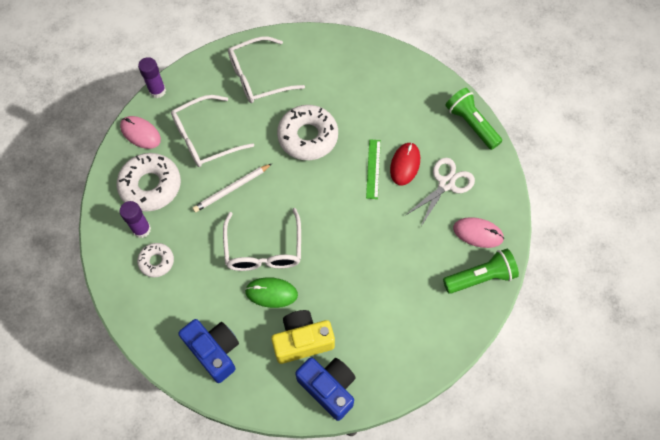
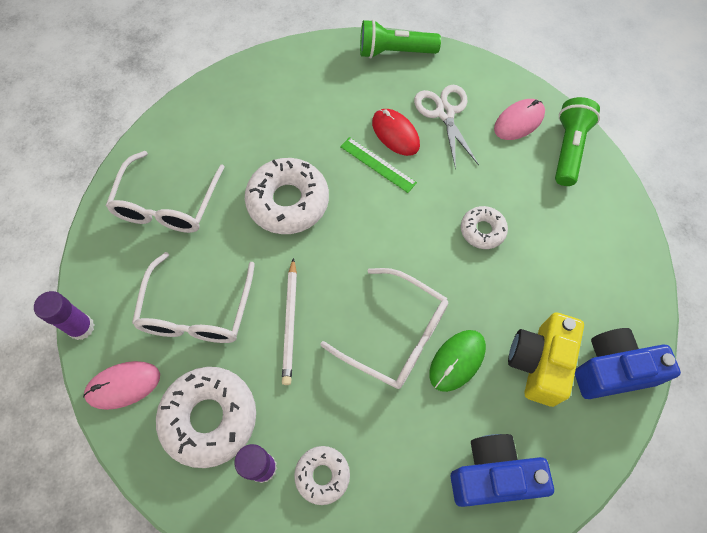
camera: 55 degrees left, 0 degrees up
none -> white donut [461,206,508,249]

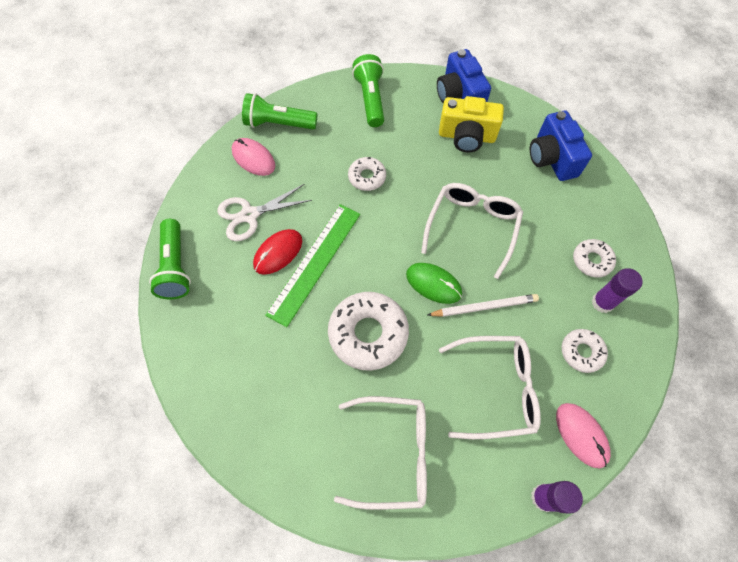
camera: 100 degrees left, 0 degrees up
white donut [156,367,256,468] -> white donut [562,329,608,373], size x0.55
green ruler [340,137,417,193] -> green ruler [265,204,360,327], size x1.76
green mouse [429,330,486,392] -> green mouse moved to [406,263,462,304]
none -> green flashlight [352,54,384,127]

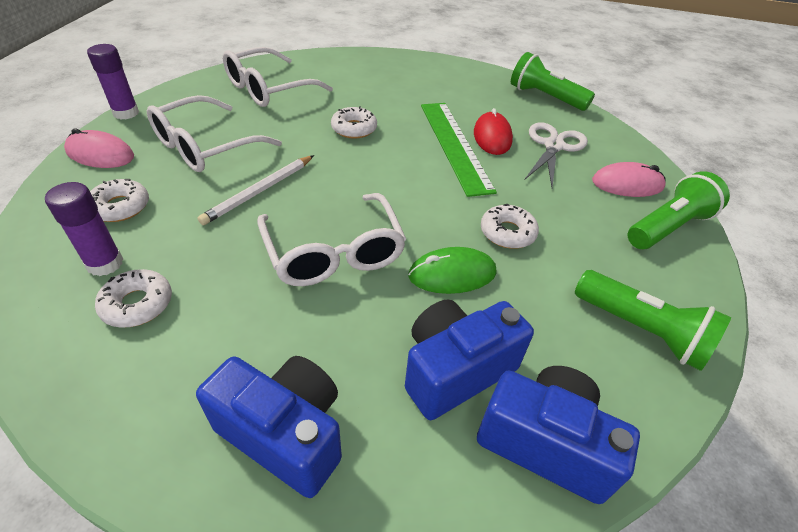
camera: 135 degrees right, 20 degrees down
white donut [328,292,409,370] -> white donut [331,106,377,139], size x0.55
green mouse [406,263,462,304] -> green mouse moved to [408,247,497,294]
yellow camera [439,96,504,152] -> blue camera [405,299,534,420]

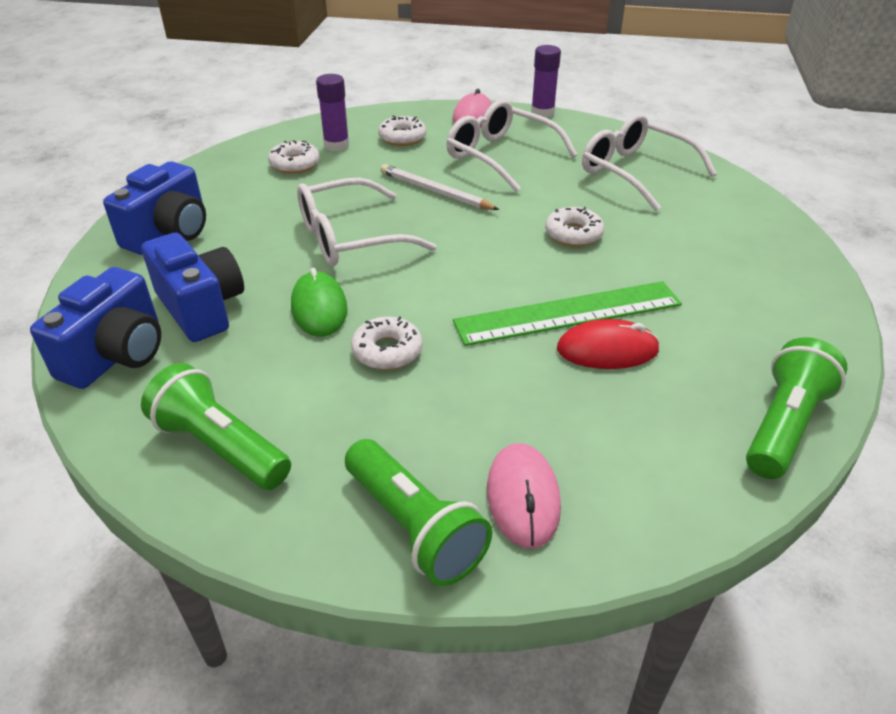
camera: 90 degrees right, 5 degrees down
white scissors [525,123,588,187] -> none
green flashlight [575,270,731,371] -> green flashlight turned 90 degrees clockwise [141,363,291,490]

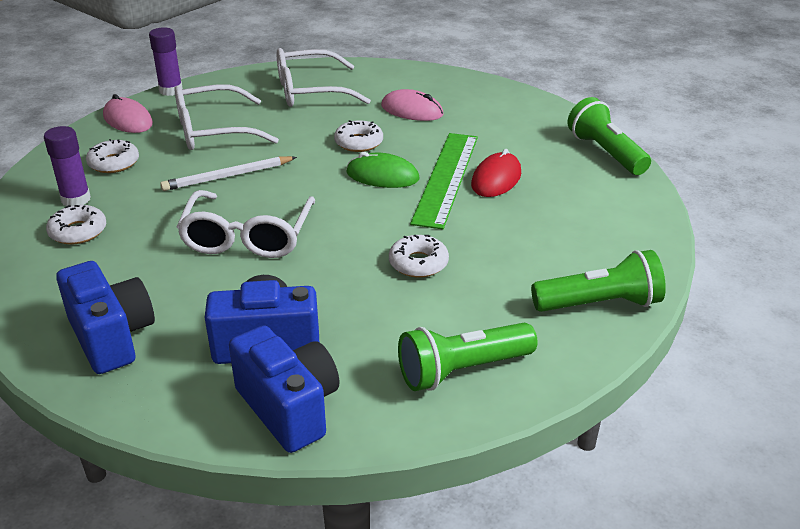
camera: 60 degrees left, 5 degrees down
green mouse [291,268,347,337] -> green mouse moved to [346,152,419,188]
pink mouse [487,443,561,549] -> pink mouse moved to [381,89,444,121]

